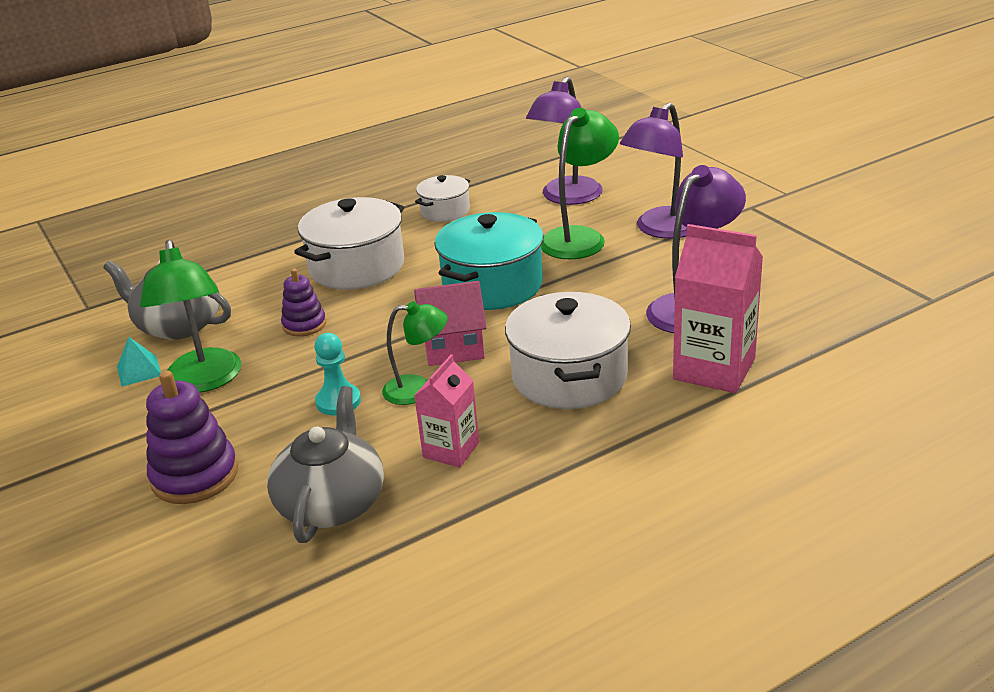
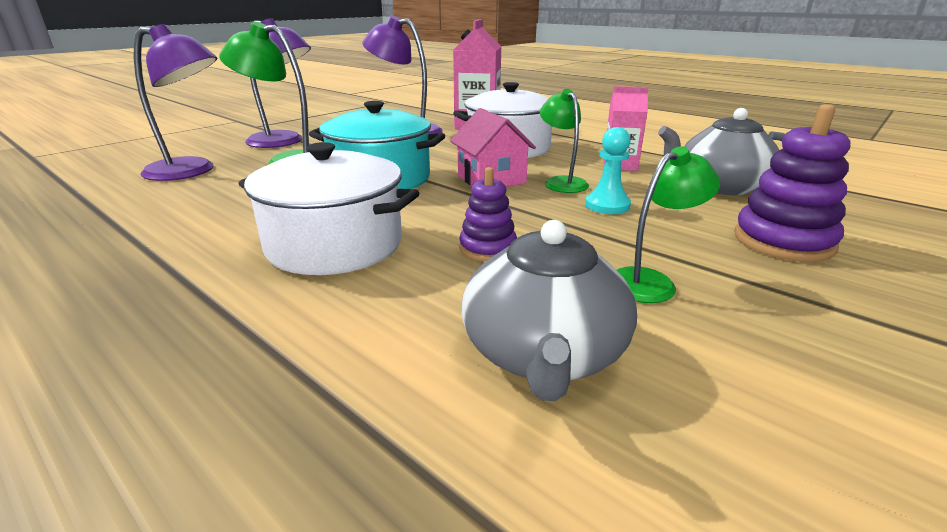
camera: 110 degrees left, 5 degrees down
turquoise pyramid [117,337,161,387] -> none
green lamp [140,240,241,393] -> green lamp [617,146,720,303], size x0.63
white pot [415,175,470,222] -> none

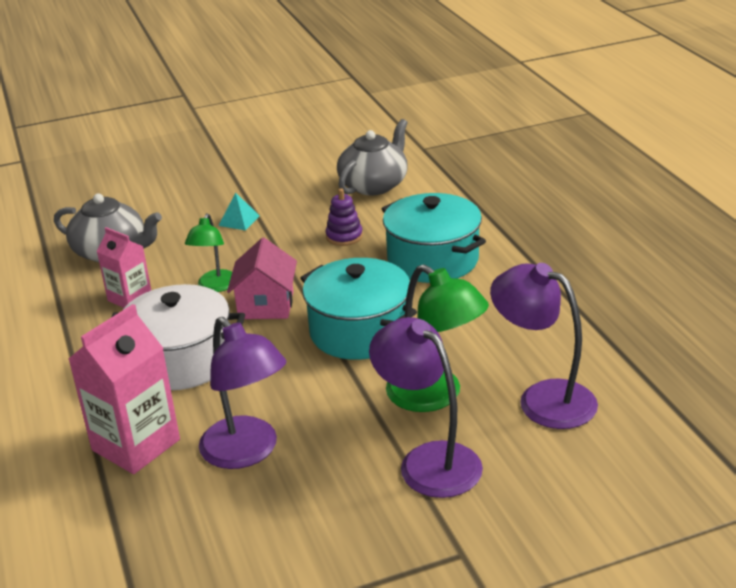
camera: 150 degrees left, 5 degrees up
white pot [239,142,419,275] -> turquoise pot [382,193,486,283]
turquoise pawn [585,127,631,214] -> none
green lamp [617,146,720,303] -> none
purple stacking toy [734,104,850,262] -> none
none -> turquoise pyramid [219,192,260,230]

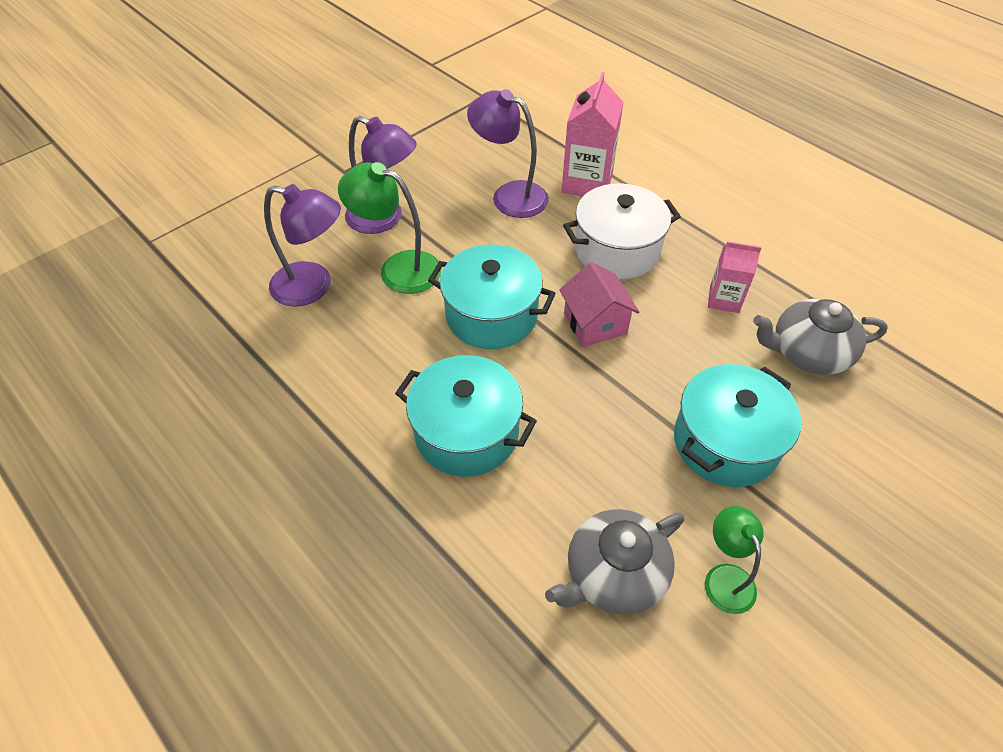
camera: 155 degrees right, 20 degrees up
green lamp [185,213,232,292] -> green lamp moved to [705,506,764,614]
turquoise pyramid [219,192,260,230] -> turquoise pot [674,364,801,487]
purple stacking toy [326,188,363,246] -> none
grey teapot [337,119,408,195] -> grey teapot turned 45 degrees clockwise [545,509,684,614]

